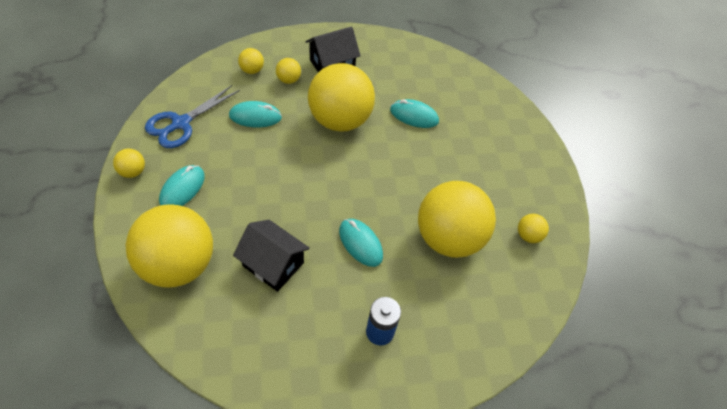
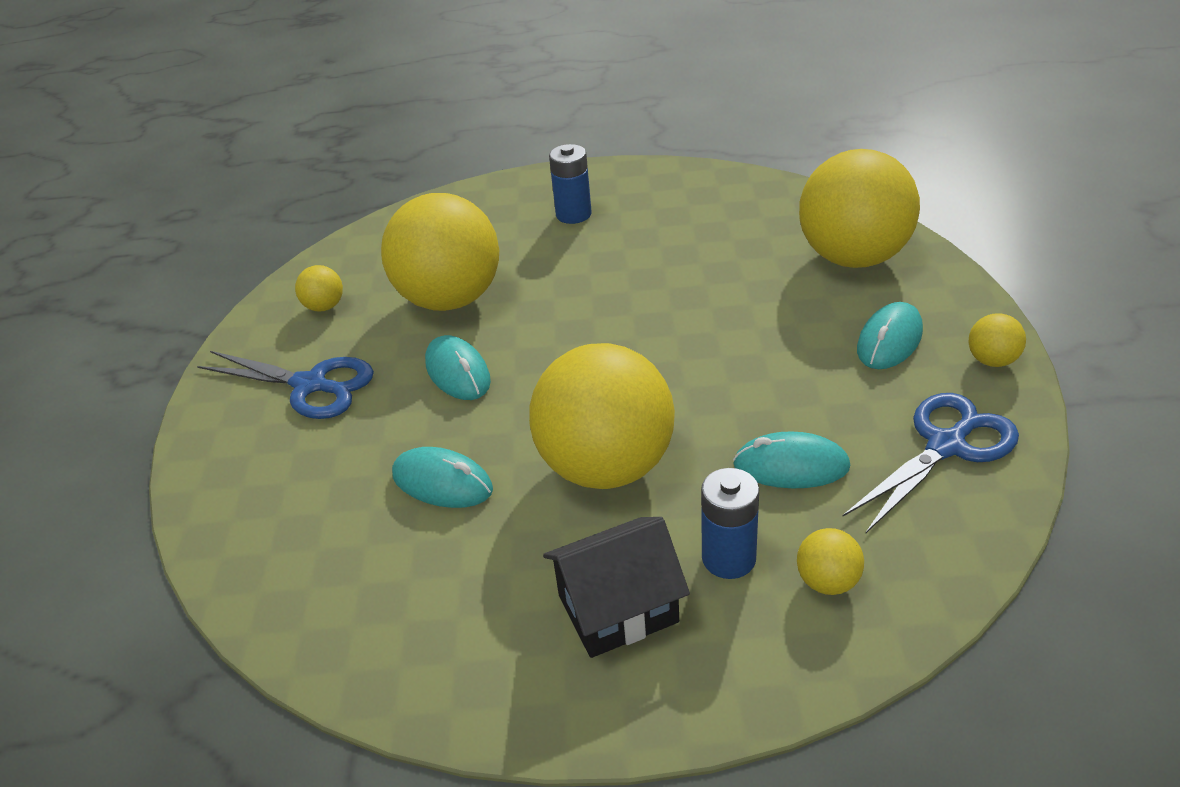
camera: 165 degrees left, 15 degrees down
black house [233,220,310,292] -> none
yellow ball [276,58,301,84] -> blue battery [701,468,759,579]
turquoise mouse [339,219,383,267] -> turquoise mouse moved to [425,335,491,400]
none -> blue scissors [197,351,374,419]

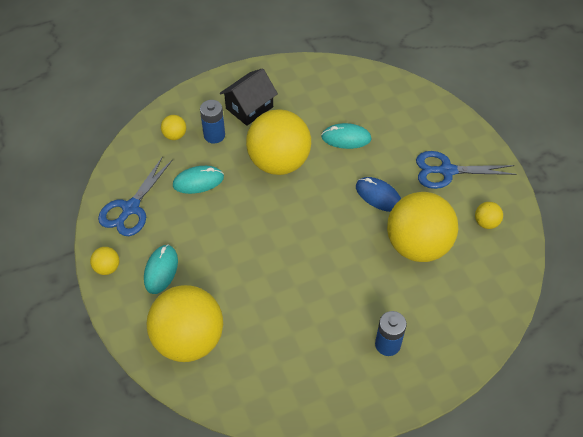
camera: 155 degrees right, 15 degrees up
turquoise mouse [425,335,491,400] -> blue mouse [356,177,401,212]

